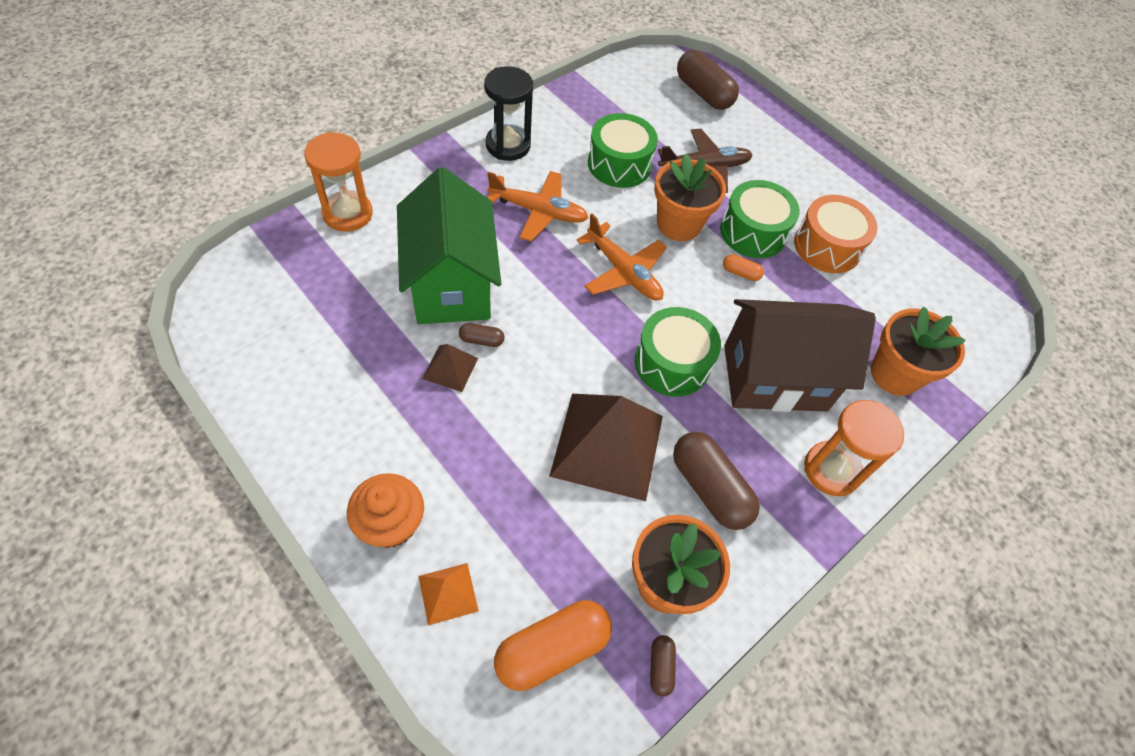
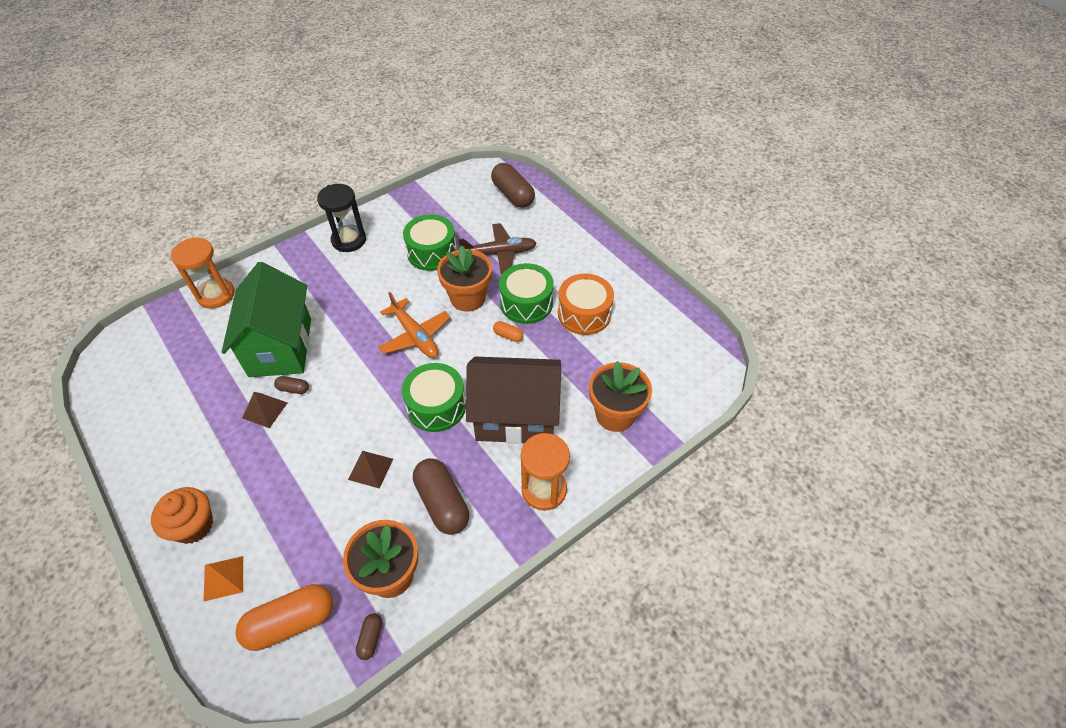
camera: 10 degrees right, 5 degrees down
orange plane [487,171,589,241] -> none
brown pyramid [549,394,663,501] -> brown pyramid [348,451,393,489], size x0.46

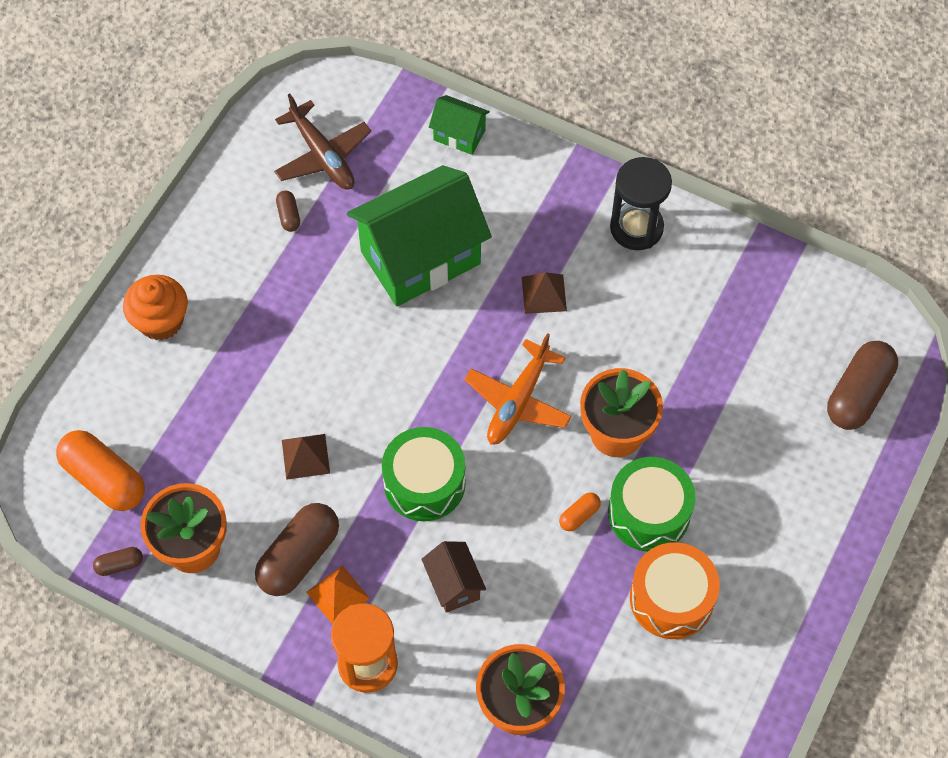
camera: 65 degrees right, 10 degrees up
orange hourglass [171,237,235,309] -> green house [429,95,490,155]
orange pyramid [203,556,243,602] -> orange pyramid moved to [306,565,370,624]
brown pyramid [242,392,287,428] -> brown pyramid moved to [522,272,567,314]
brown capsule [274,376,309,394] -> brown capsule moved to [276,191,300,232]
green drum [403,214,457,271] -> none
brown plane [458,223,537,274] -> brown plane moved to [274,94,371,190]
brown house [466,357,561,444] -> brown house [421,541,486,613], size x0.46
orange capsule [493,321,524,342] -> orange capsule turned 45 degrees clockwise [559,493,601,531]

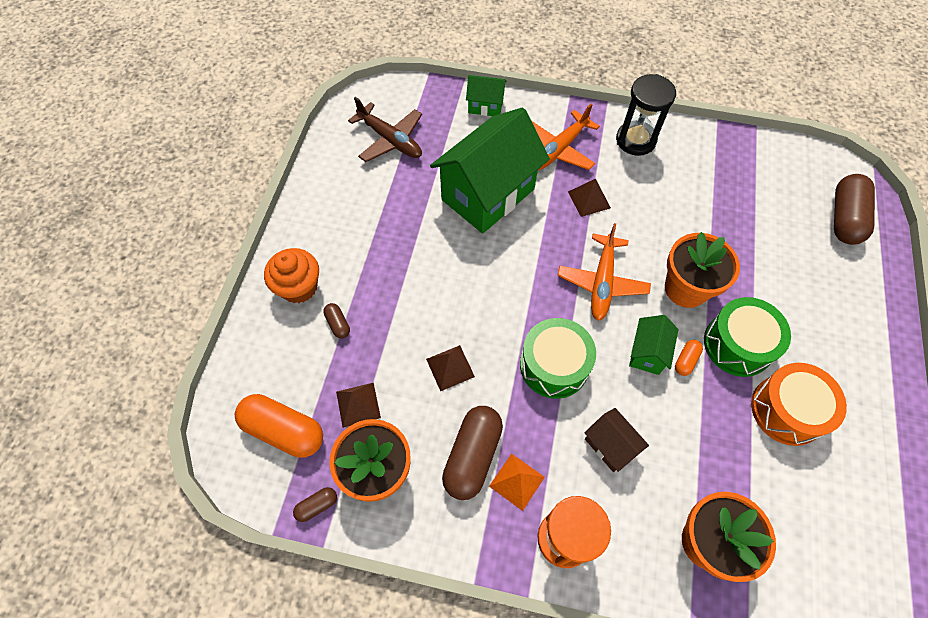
camera: 15 degrees left, 0 degrees up
brown capsule [276,191,300,232] -> brown capsule moved to [323,303,350,339]
none -> brown pyramid [336,383,381,428]
none -> orange plane [532,103,600,170]
none -> green house [629,315,678,375]

